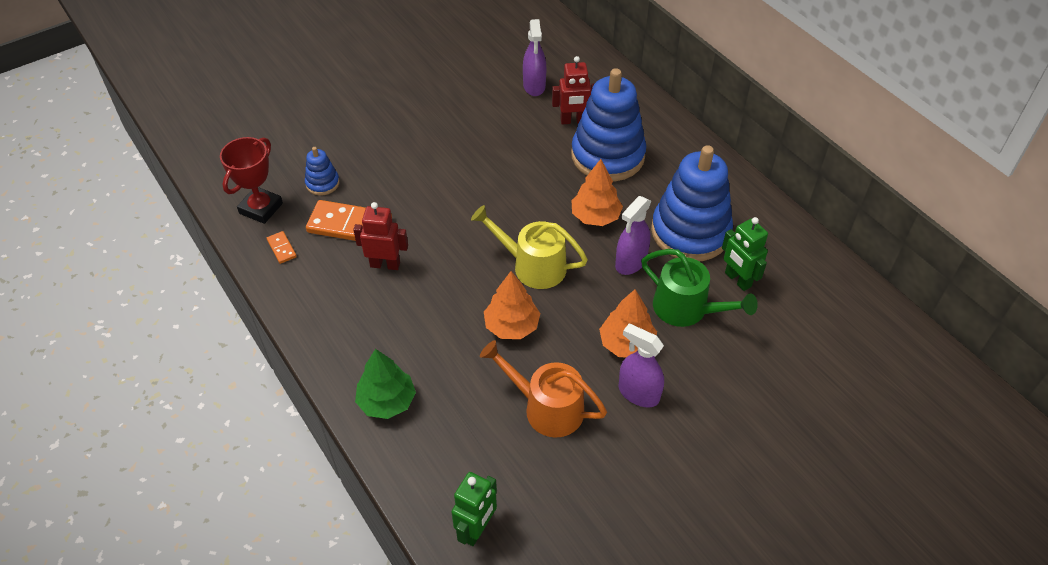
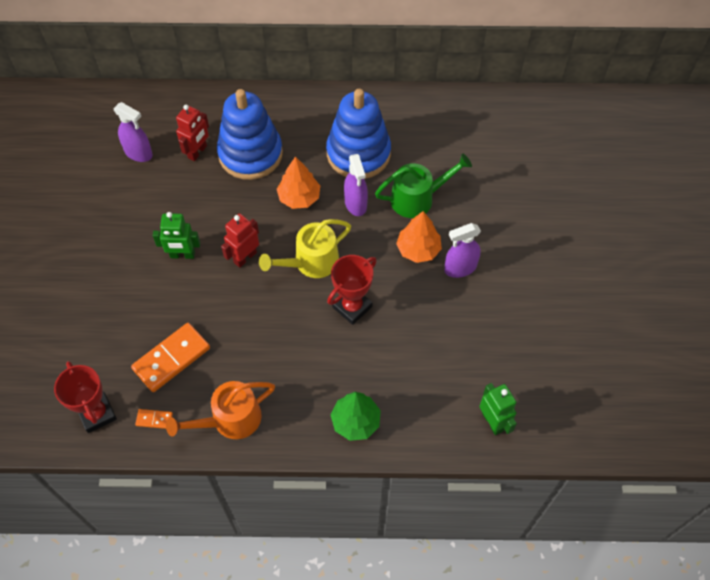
camera: 55 degrees left, 10 degrees up
blue stacking toy [305,147,340,196] -> none
red robot [353,202,408,270] -> red robot moved to [221,213,259,268]
orange watering can [480,340,607,438] -> orange watering can moved to [166,381,275,439]
orange tree [484,271,540,339] -> red trophy [327,255,377,325]
green robot [722,217,768,291] -> green robot moved to [153,212,200,259]

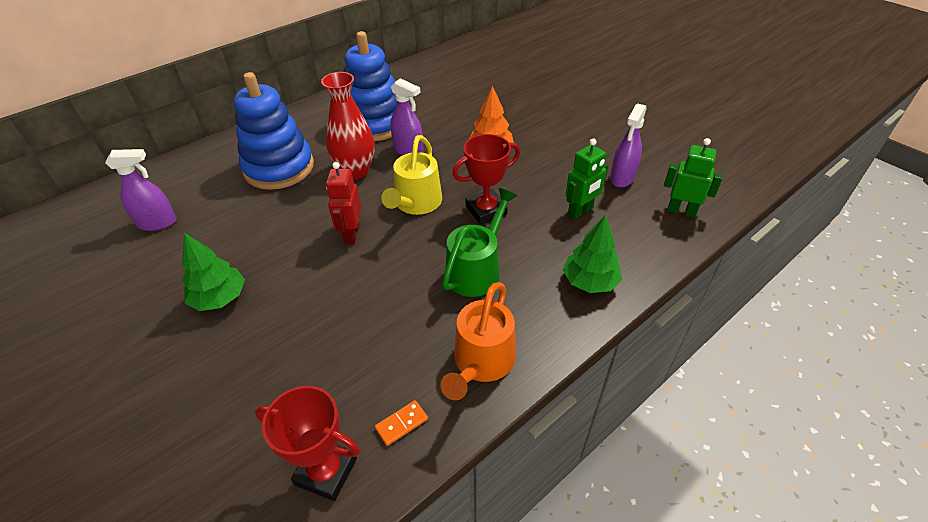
camera: 40 degrees left, 15 degrees down
orange domino [131,323,210,392] -> none
green robot [153,212,200,259] -> green robot moved to [565,138,608,219]
red robot [176,105,209,161] -> none
orange tree [277,156,320,209] -> red vase [321,72,375,179]
red trophy [327,255,377,325] -> red trophy turned 60 degrees clockwise [453,134,520,224]
green watering can [375,154,472,218] -> green watering can moved to [442,188,517,297]
purple spray bottle [444,223,481,278] -> purple spray bottle moved to [610,103,647,187]
none -> green tree [182,233,245,311]

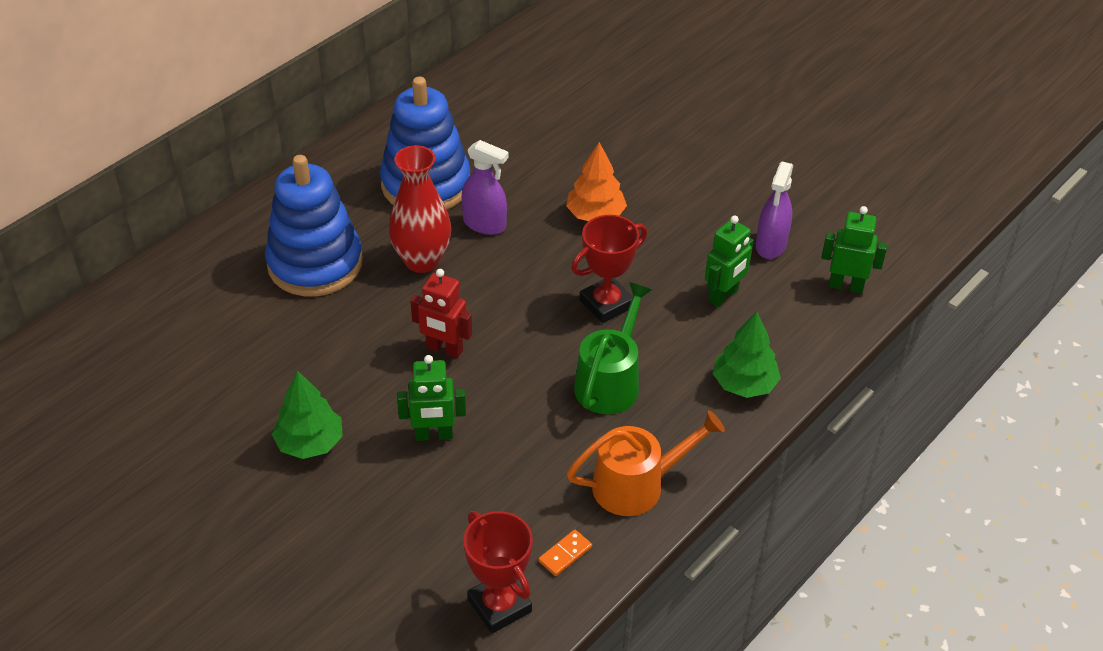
camera: 10 degrees left, 0 degrees up
purple spray bottle [105,149,177,231] -> none
red trophy [255,386,360,501] -> red trophy turned 45 degrees clockwise [464,511,533,633]
red robot [326,162,362,244] -> red robot turned 60 degrees counterclockwise [411,269,472,358]
yellow watering can [381,135,442,215] -> none
orange watering can [440,282,516,400] -> orange watering can turned 120 degrees counterclockwise [567,410,725,516]
none -> green robot [397,355,466,441]

